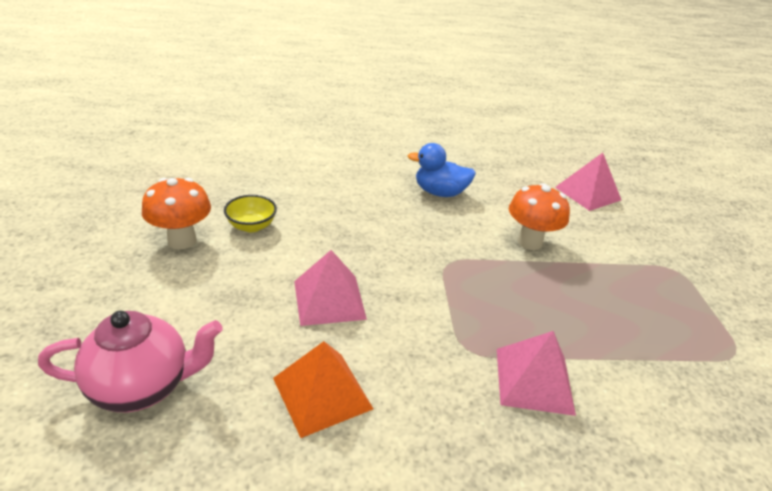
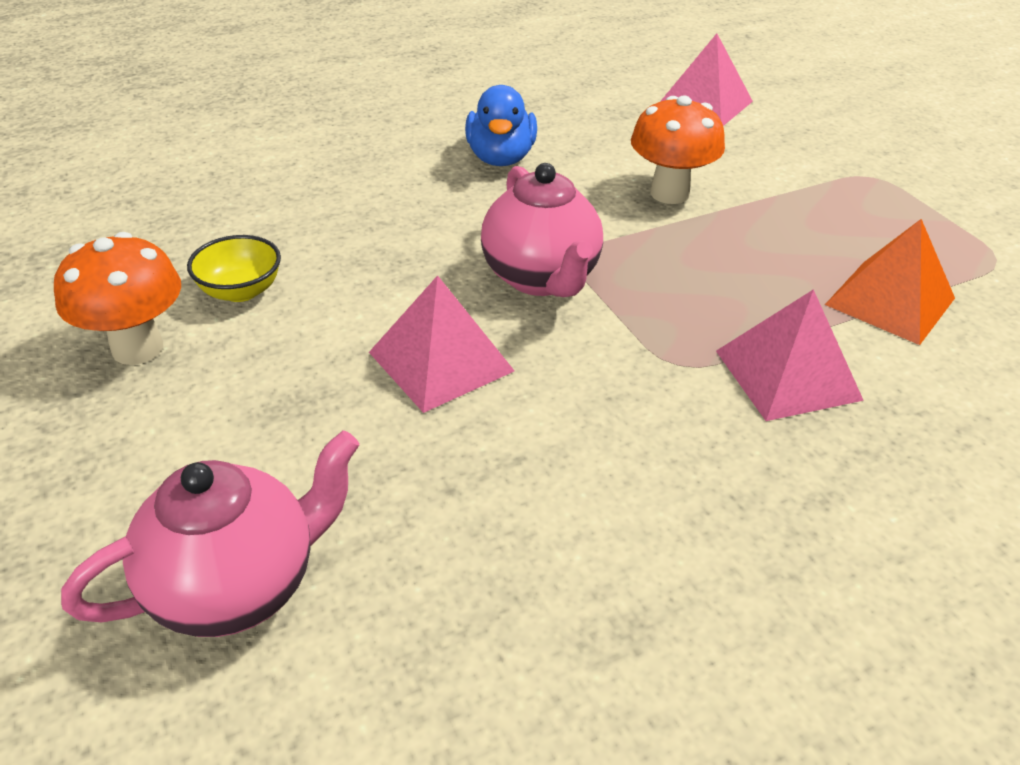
camera: 20 degrees left, 5 degrees up
orange pyramid [273,341,373,438] -> orange pyramid moved to [825,219,955,345]
blue duck [408,143,476,197] -> blue duck turned 75 degrees counterclockwise [465,85,537,166]
none -> pink teapot [481,163,603,297]

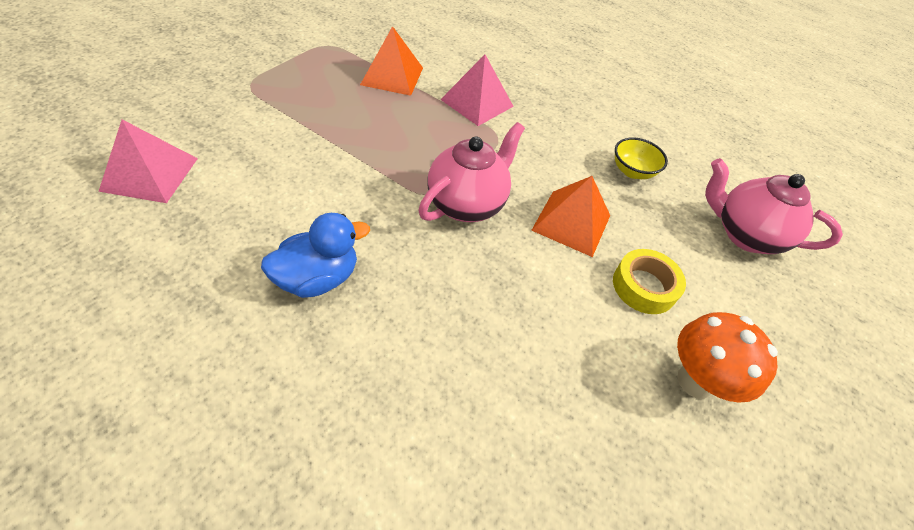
camera: 125 degrees left, 10 degrees up
yellow bowl [187,235,281,302] -> yellow bowl moved to [615,137,668,179]
pink pyramid [369,275,514,413] -> orange pyramid [531,176,610,257]
orange mushroom [631,95,725,204] -> none
none -> yellow tape [613,249,686,314]

